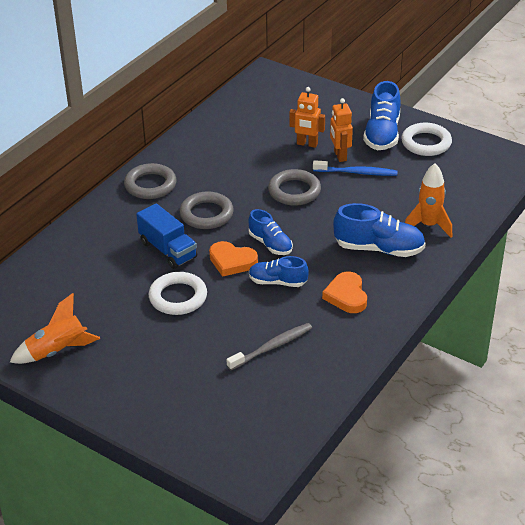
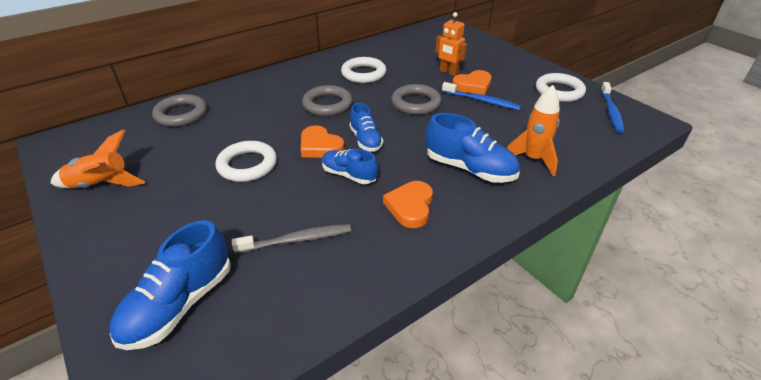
camera: 20 degrees right, 0 degrees up
grey ring [124,163,176,199] -> grey ring moved to [152,94,207,127]
blue truck [136,203,197,269] -> none
orange robot [330,98,353,162] -> orange heart [452,70,492,95]
blue shoe [363,81,401,150] -> blue shoe moved to [110,220,231,350]
none -> white ring [341,57,386,83]
none -> blue toothbrush [601,82,625,133]

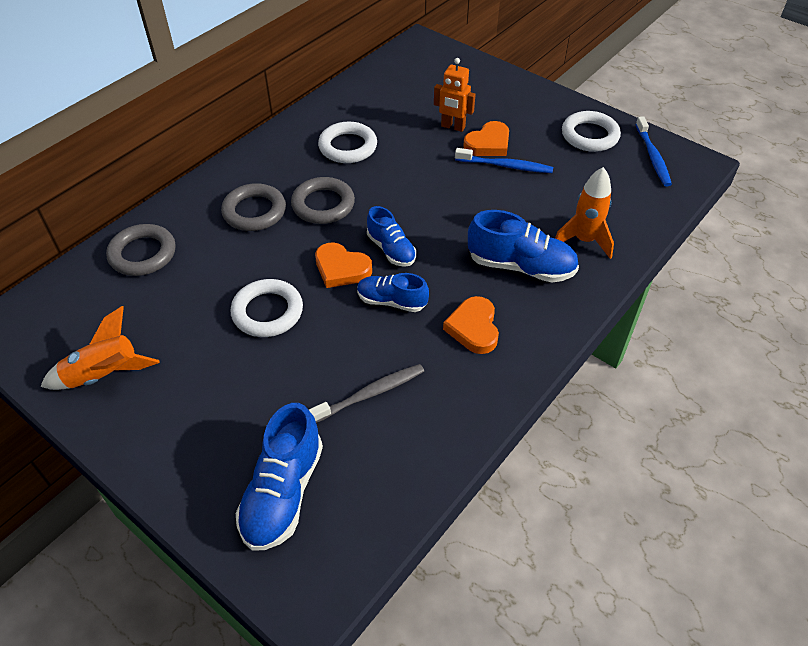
camera: 15 degrees left, 10 degrees up
grey ring [391,84,442,115] -> grey ring moved to [221,183,286,231]

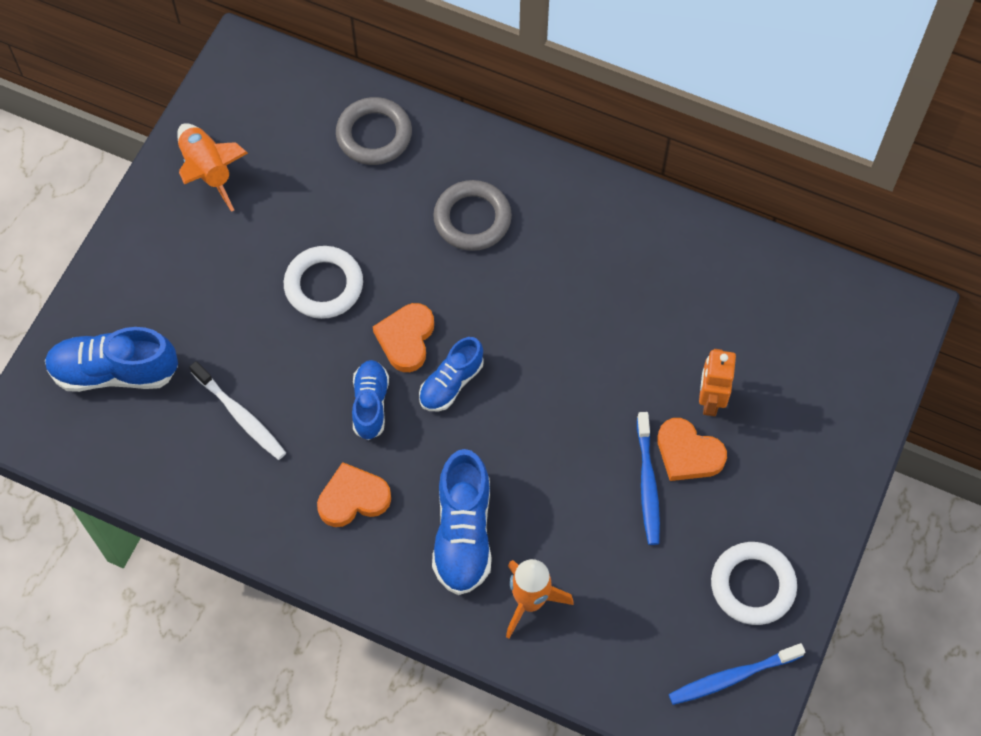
camera: 75 degrees right, 15 degrees up
grey ring [291,177,355,224] -> none
grey toothbrush [309,364,424,423] -> white toothbrush [189,361,286,460]
white ring [318,121,377,163] -> none

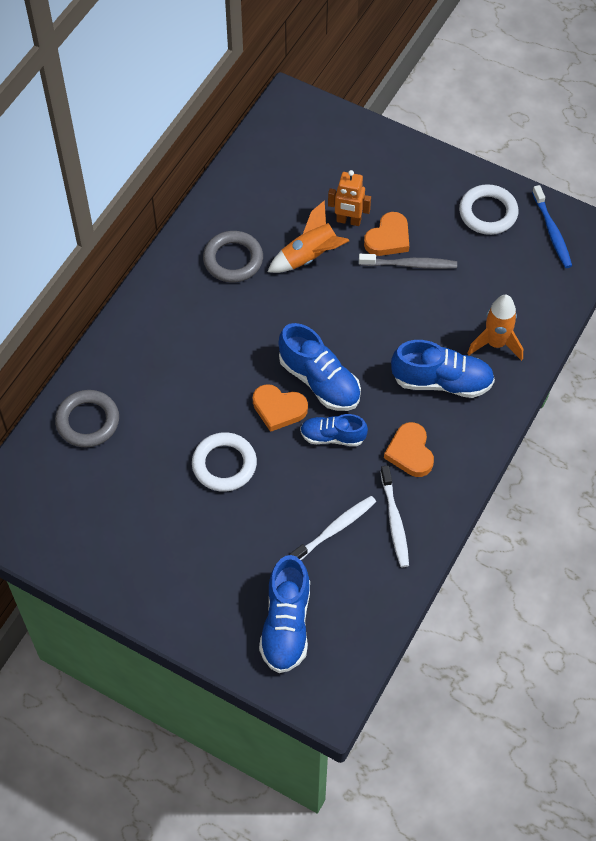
camera: 85 degrees left, 5 degrees down
orange rocket [177,123,248,212] -> orange rocket moved to [267,200,349,273]
blue shoe [419,337,484,411] -> blue shoe [279,323,361,411], size x1.57
grey ring [433,180,512,251] -> grey ring moved to [203,231,263,282]
blue toothbrush [637,412,660,545] -> grey toothbrush [359,254,457,269]
none -> white toothbrush [380,465,409,567]

